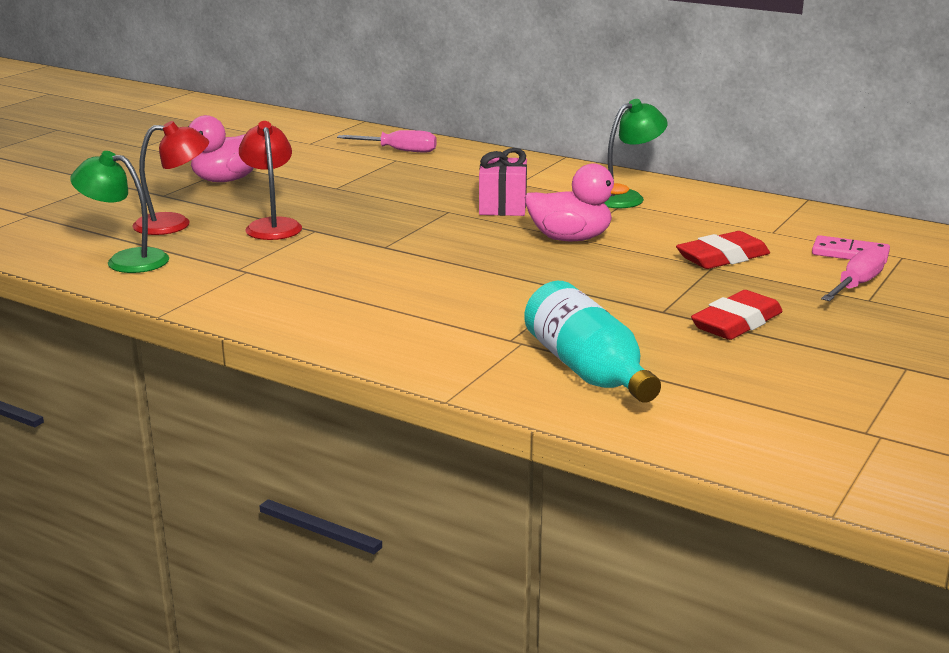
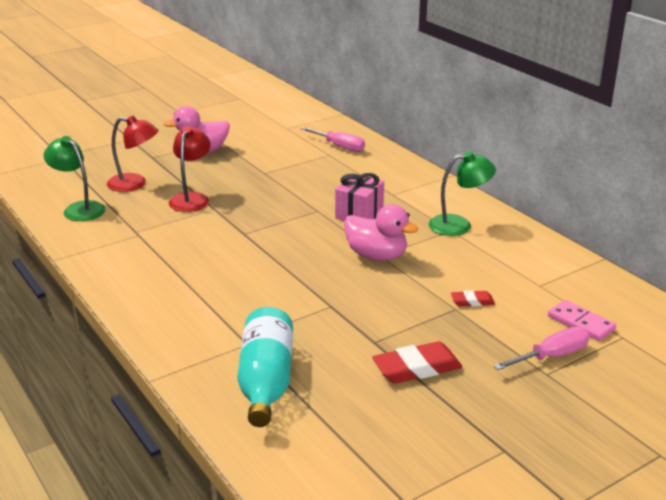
camera: 25 degrees right, 5 degrees up
red eraser [676,231,770,269] -> red eraser [451,290,495,307], size x0.55

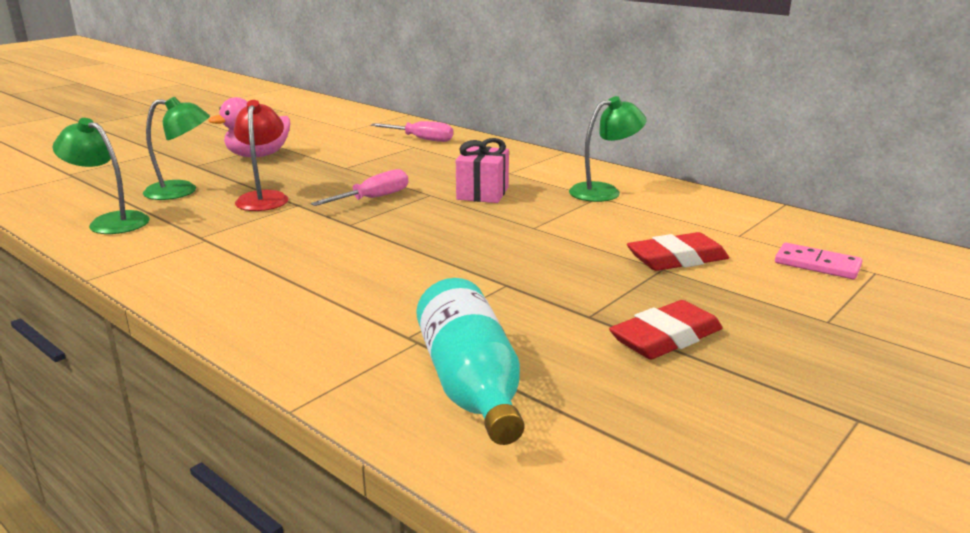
camera: 15 degrees left, 5 degrees down
red lamp [107,116,159,192] -> green lamp [143,97,210,200]
pink duck [344,204,419,261] -> none
red eraser [451,290,495,307] -> red eraser [627,232,729,271], size x1.82
pink screwdriver [493,327,590,370] -> pink screwdriver moved to [311,169,408,206]

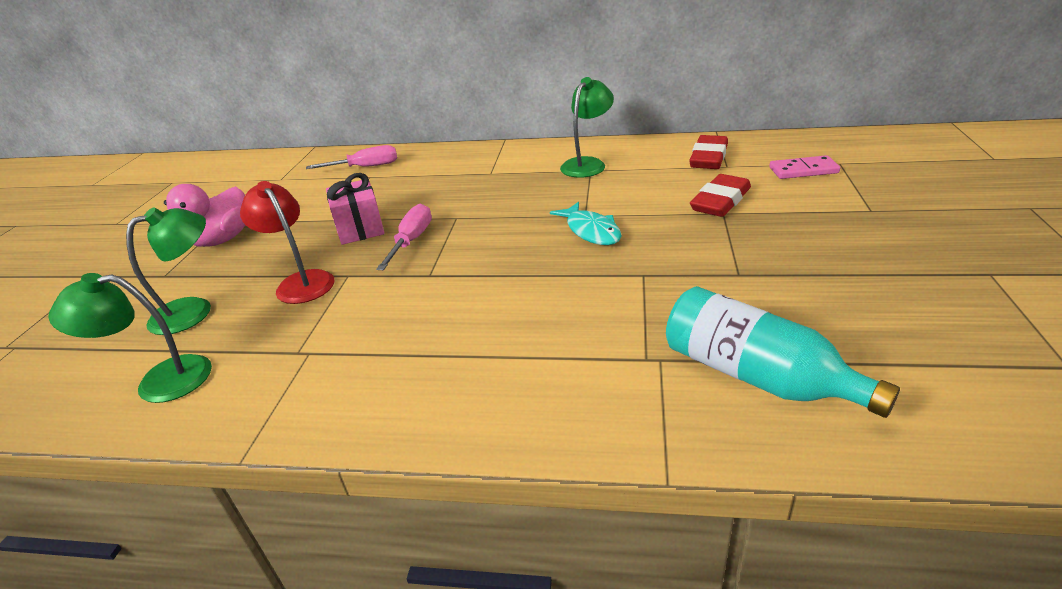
camera: 30 degrees left, 10 degrees up
pink gift [456,138,509,203] -> pink gift moved to [326,173,385,245]
red eraser [609,300,723,359] -> red eraser moved to [689,135,728,169]
none -> turquoise fish [550,202,622,245]

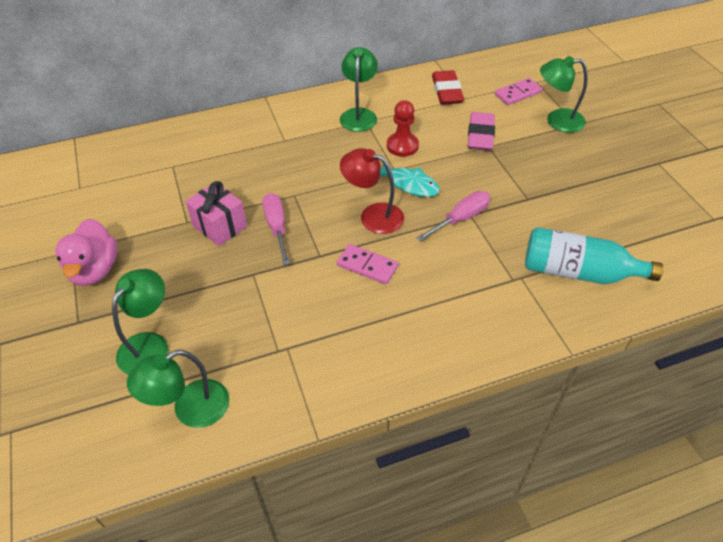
camera: 30 degrees left, 15 degrees up
red lamp [240,181,334,304] -> red lamp moved to [340,148,404,234]
pink screwdriver [306,145,397,169] -> pink screwdriver moved to [416,191,490,241]
red eraser [690,174,751,217] -> pink eraser [468,112,495,151]
none -> pink domino [337,244,398,284]
none -> red pawn [387,100,419,157]
none -> green lamp [540,56,588,133]

